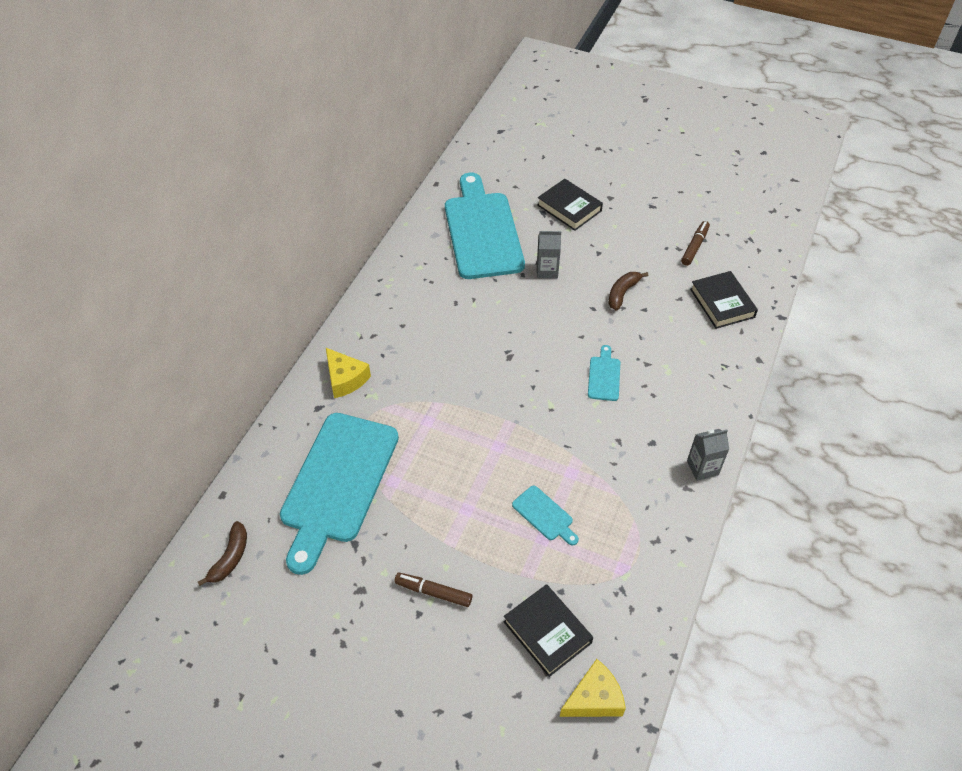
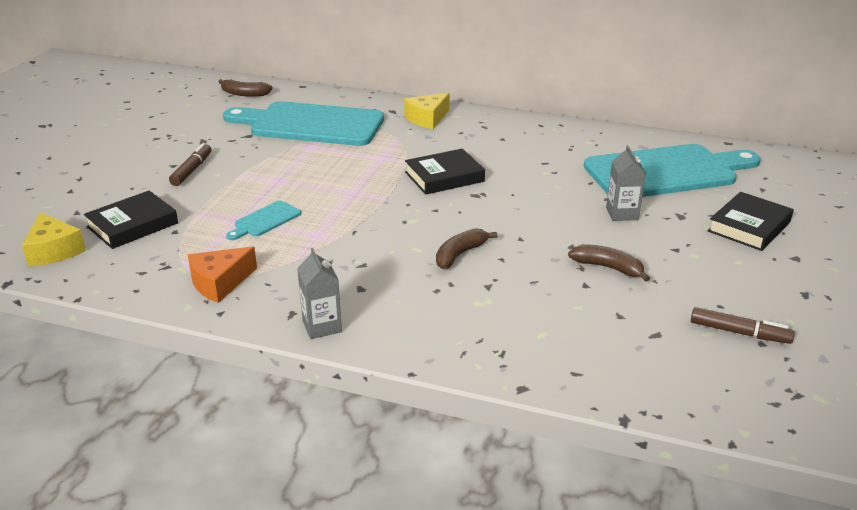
camera: 85 degrees right, 20 degrees down
turquoise cutting board [588,345,620,401] -> brown banana [436,228,497,269]
black book [690,271,758,329] -> black book moved to [405,149,485,195]
none -> orange cheese [188,246,257,303]

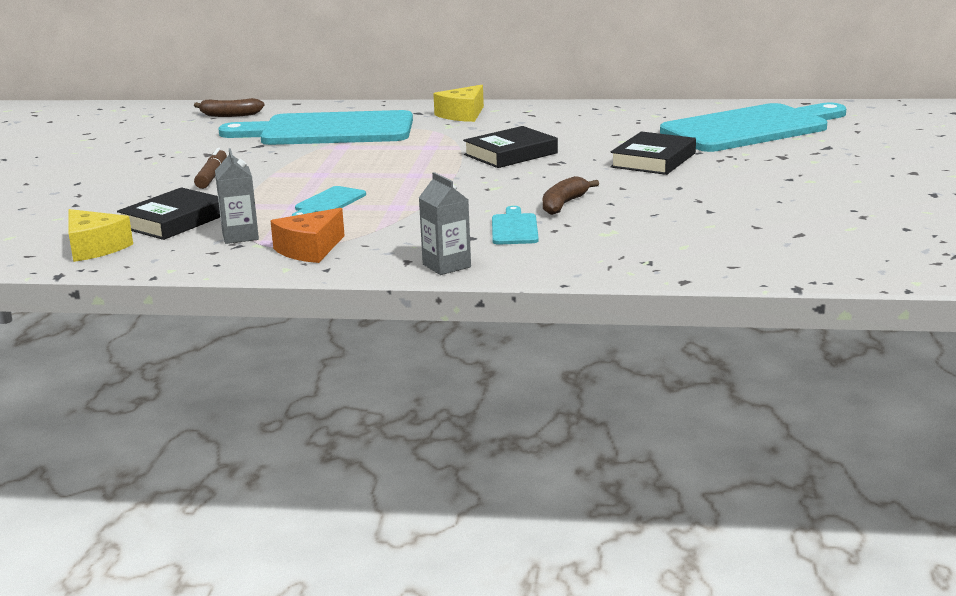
camera: 10 degrees left, 10 degrees down
brown banana [568,244,650,282] -> none
grey carton [606,145,646,221] -> grey carton moved to [215,148,259,244]
brown marker [691,307,795,344] -> none
black book [708,192,794,251] -> black book moved to [610,132,696,175]
none -> turquoise cutting board [492,206,539,245]

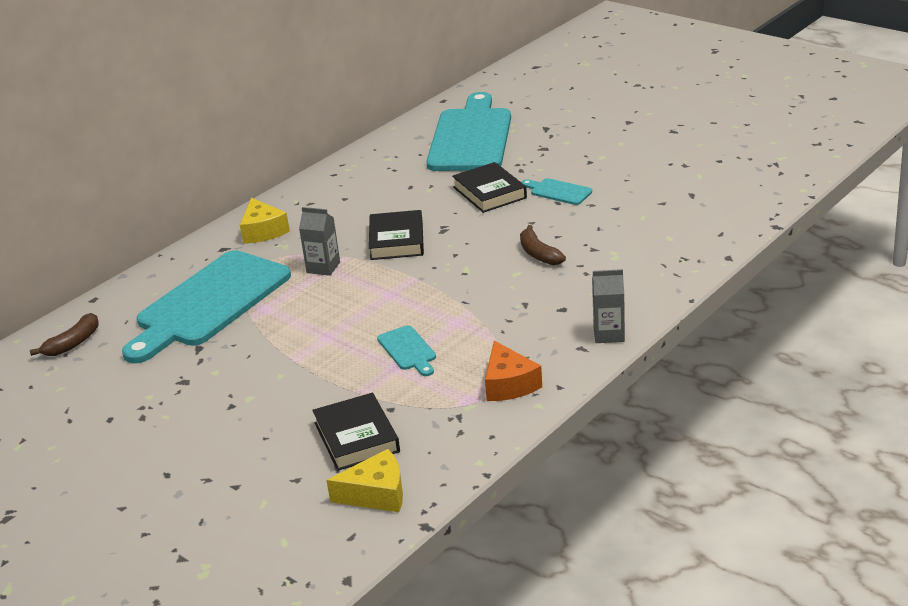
camera: 55 degrees left, 10 degrees up
brown marker [194,148,227,189] -> none
grey carton [215,148,259,244] -> grey carton moved to [299,207,340,276]
turquoise cutting board [492,206,539,245] -> turquoise cutting board moved to [521,178,592,205]

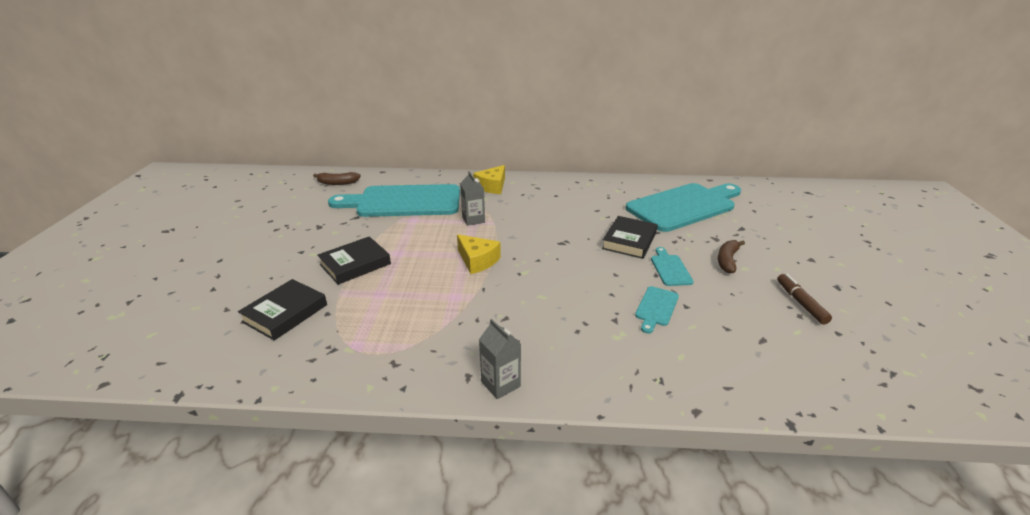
camera: 50 degrees right, 0 degrees up
yellow cheese [327,449,403,512] -> yellow cheese moved to [457,234,501,274]
black book [369,210,424,260] -> black book moved to [317,236,391,285]
turquoise cutting board [377,325,436,376] -> turquoise cutting board moved to [635,286,679,334]
orange cheese [485,341,542,401] -> none
brown banana [520,225,566,265] -> brown banana moved to [718,240,745,273]
none -> brown marker [777,274,832,325]

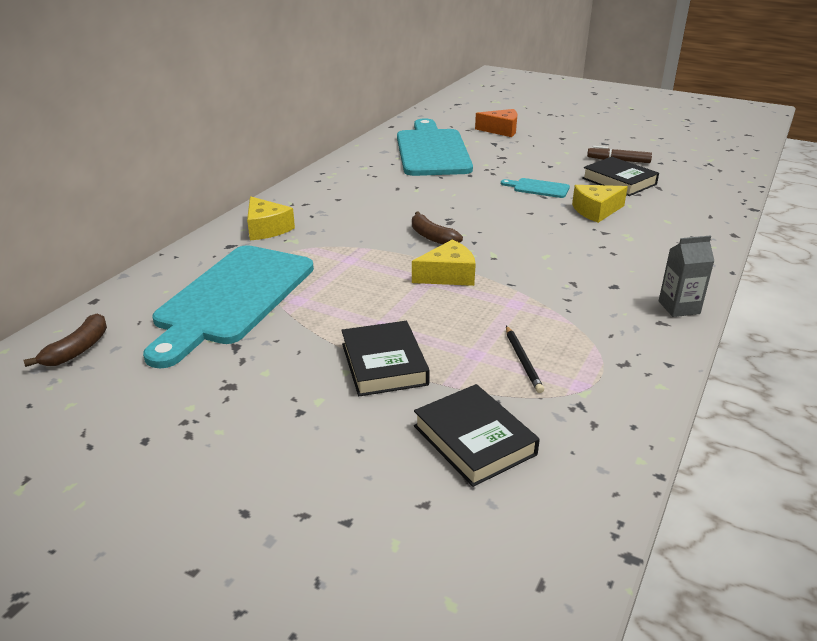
camera: 65 degrees left, 0 degrees up
grey carton [460,171,485,226] -> none
black book [602,216,658,259] -> black book moved to [582,157,659,196]
turquoise cutting board [635,286,679,334] -> yellow cheese [572,185,628,223]
brown banana [718,240,745,273] -> brown banana moved to [412,212,463,245]
none -> orange cheese [475,109,517,137]
none -> black pencil [506,326,544,393]

